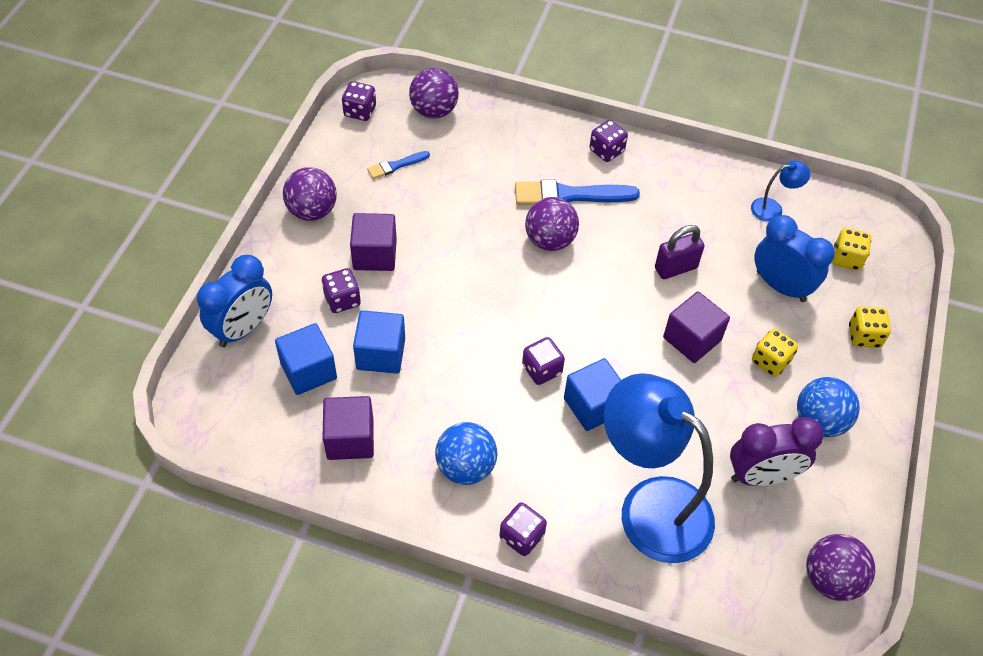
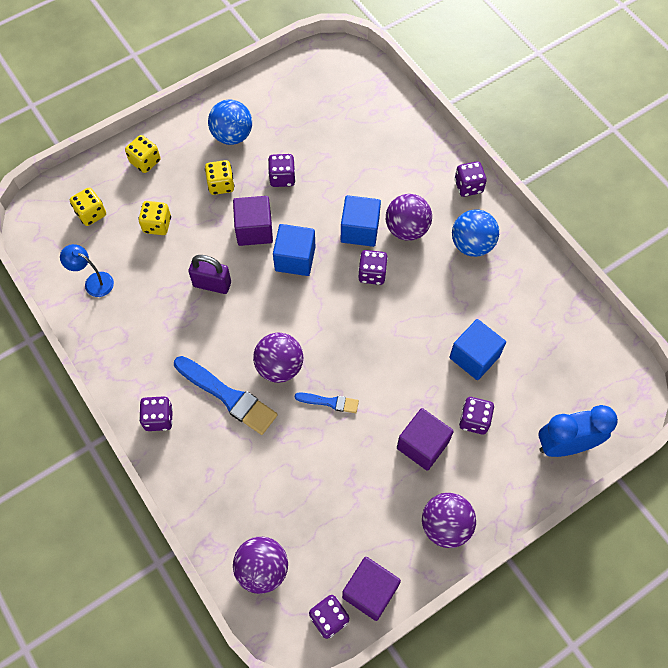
camera: 140 degrees left, 10 degrees up
blue cube [275,323,337,395] -> blue cube moved to [273,224,315,276]
purple cube [323,396,374,460] -> purple cube moved to [342,557,401,621]
blue brush [367,151,430,179] -> blue brush moved to [295,392,359,413]
blue lamp [604,373,715,563] -> none
purple clock [730,417,824,486] -> none
blue clock [754,215,835,302] -> yellow dice [138,201,171,235]
purple ball [806,534,875,601] -> purple ball moved to [386,194,432,241]
none -> purple dice [268,154,296,187]

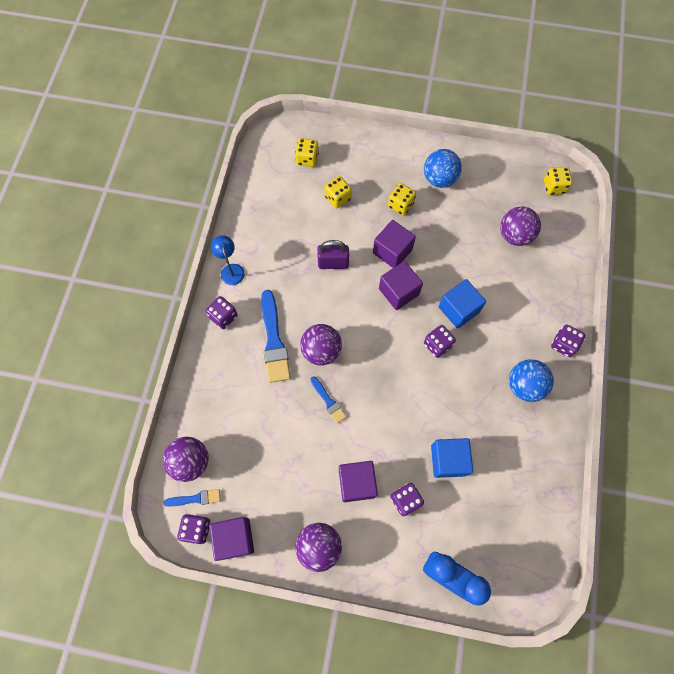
camera: 45 degrees right, 5 degrees up
blue lamp [60,244,114,297] -> blue lamp moved to [211,235,245,285]
yellow dice [125,135,160,173] -> yellow dice moved to [544,167,573,195]
purple padlock [188,255,231,294] -> purple padlock turned 60 degrees counterclockwise [317,240,349,269]
purple dice [268,154,296,187] -> none
blue cube [273,224,315,276] -> purple cube [379,261,423,310]
purple ball [386,194,432,241] -> purple ball moved to [500,207,541,246]
none -> blue brush [163,489,221,507]

